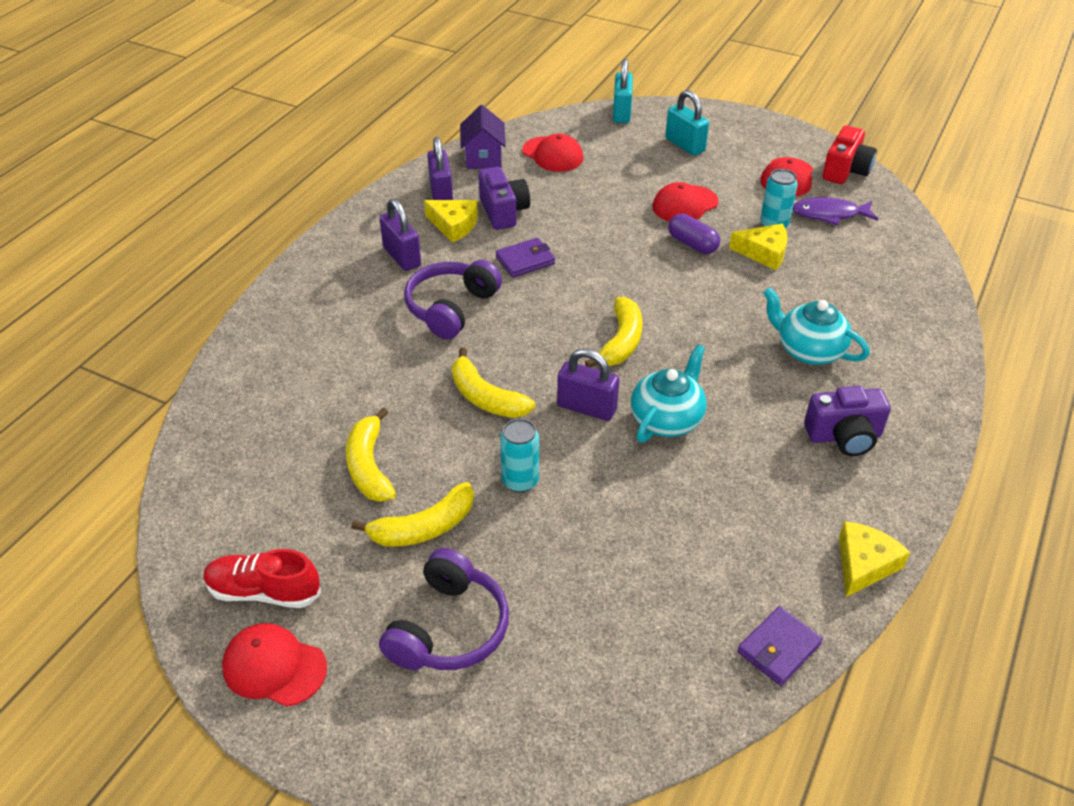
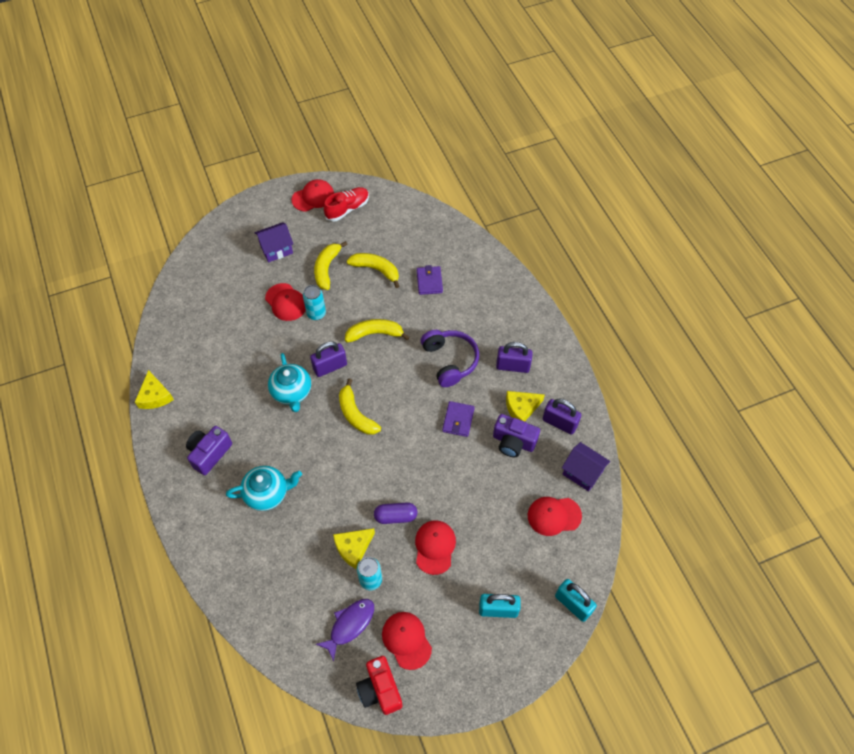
camera: 130 degrees right, 15 degrees up
purple headphones [379,548,509,670] -> purple house [254,222,293,262]
purple wallet [737,606,823,686] -> purple wallet moved to [417,265,443,295]
none -> red cap [265,283,306,321]

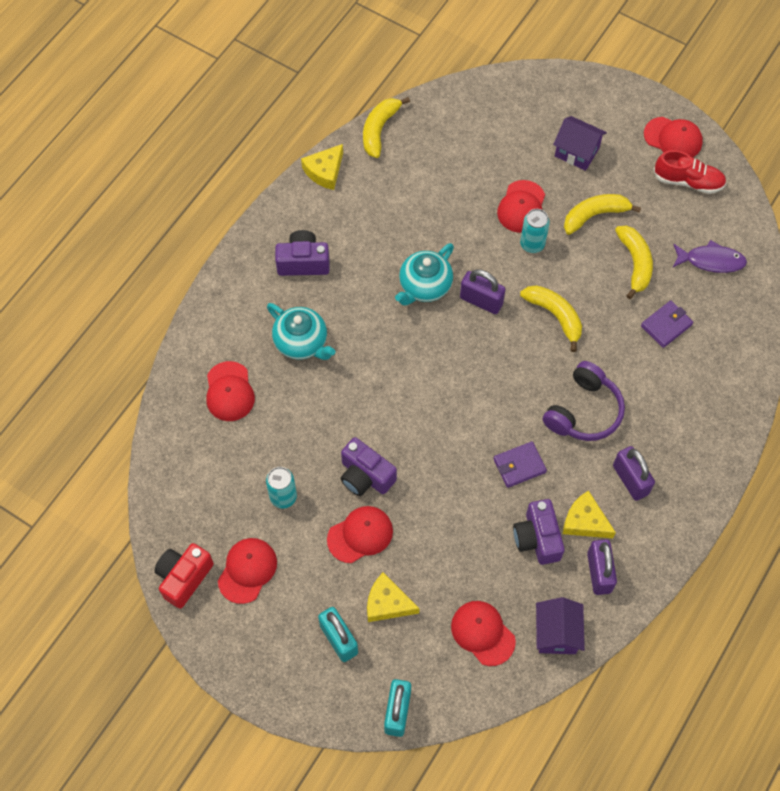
camera: 55 degrees right, 5 degrees up
purple fish [316,599,374,662] -> purple fish moved to [673,240,747,273]
yellow cheese [333,528,375,569] -> yellow cheese moved to [367,572,420,622]
yellow banana [339,379,381,435] -> yellow banana moved to [363,97,410,158]
purple capsule [374,502,418,524] -> purple camera [340,437,397,496]
none -> red cap [206,361,255,421]

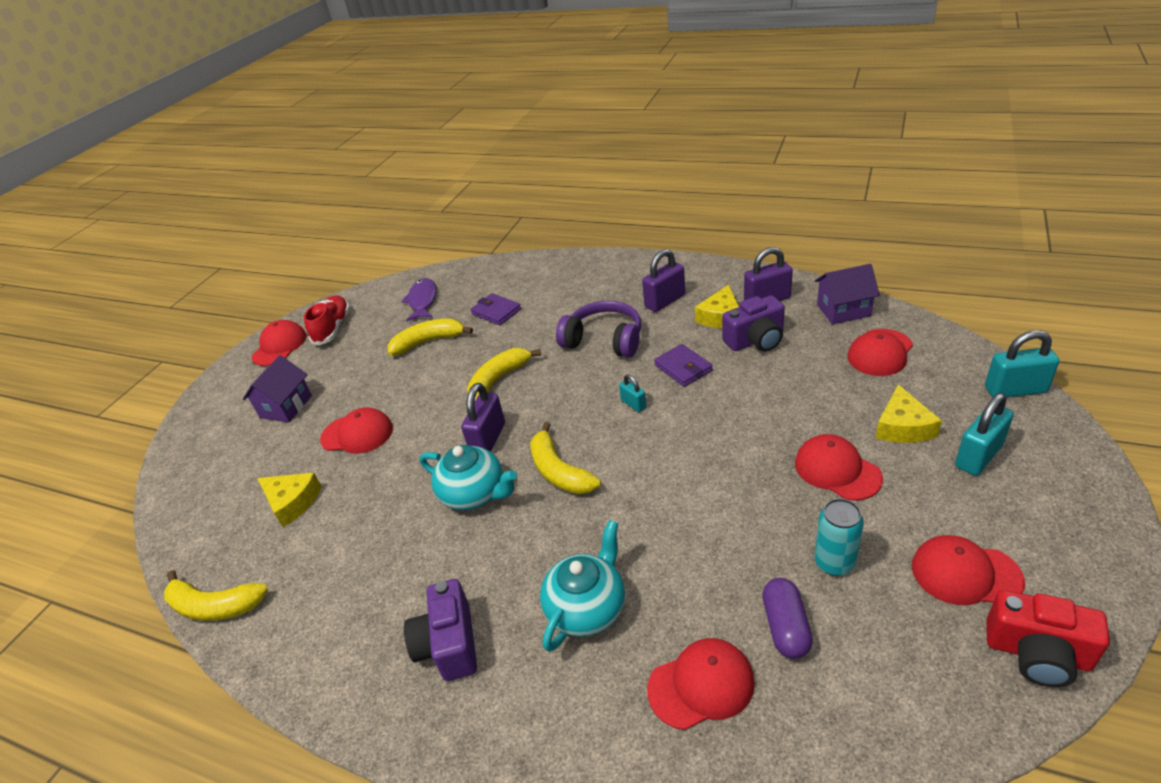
camera: 95 degrees left, 25 degrees down
yellow cheese [301,144,343,190] -> yellow cheese moved to [257,473,322,527]
purple camera [340,437,397,496] -> none
turquoise can [520,209,550,253] -> none
yellow banana [564,194,641,235] -> yellow banana moved to [530,422,601,494]
none -> turquoise padlock [619,374,646,412]
none -> purple capsule [762,578,813,659]

